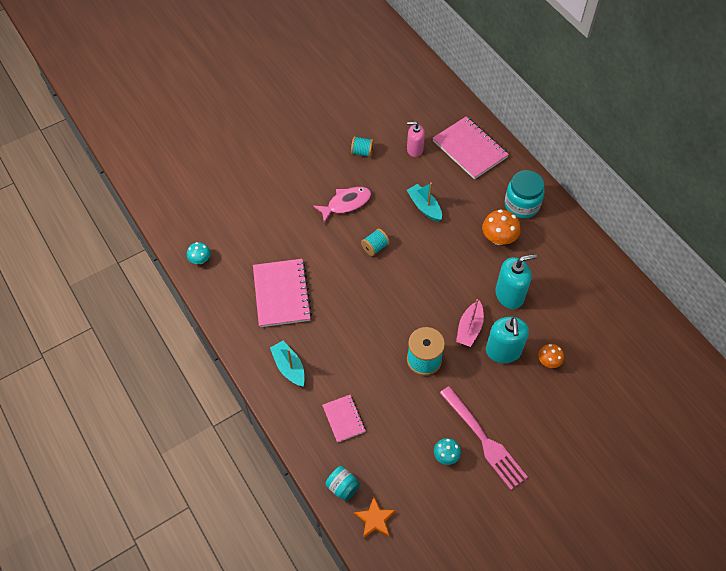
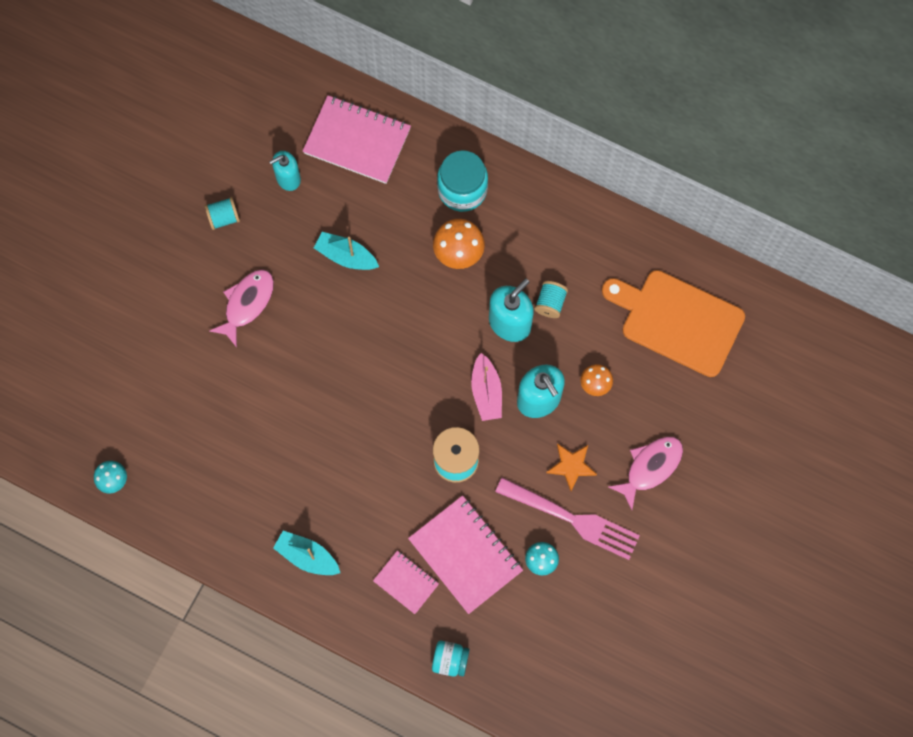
camera: 30 degrees left, 15 degrees up
pink notebook [253,259,312,327] -> pink notebook moved to [408,495,523,614]
orange star [353,497,396,539] -> orange star moved to [546,443,597,491]
turquoise spool [361,229,390,256] -> turquoise spool moved to [534,281,568,318]
pink soap dispenser [407,122,425,157] -> turquoise soap dispenser [269,151,301,191]
none -> orange cutting board [602,270,745,377]
none -> pink fish [608,437,683,510]

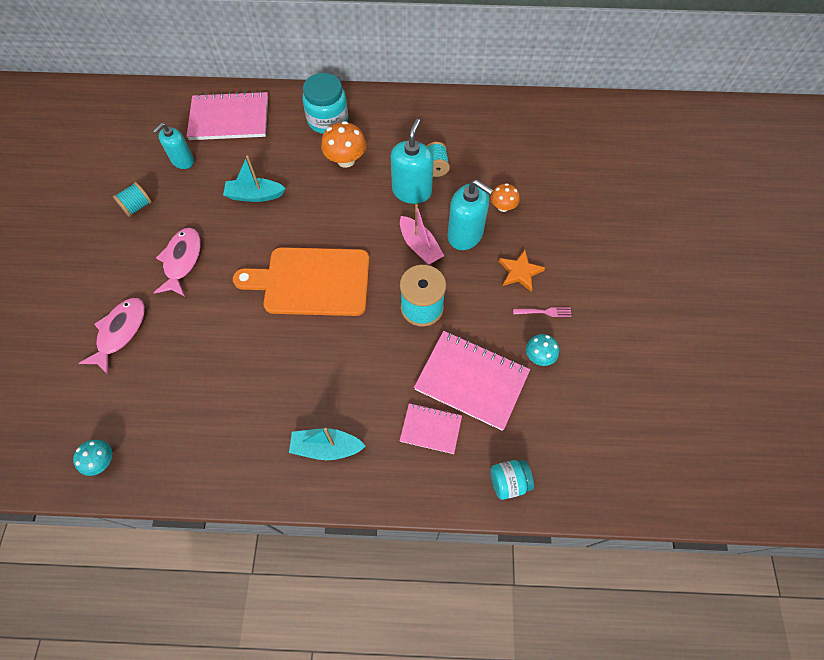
camera: 25 degrees left, 10 degrees down
pink fork [495,477,640,560] -> pink fork [513,307,572,317], size x0.41
orange cutting board [602,270,745,377] -> orange cutting board moved to [233,247,370,316]
pink fish [608,437,683,510] -> pink fish moved to [79,298,145,375]

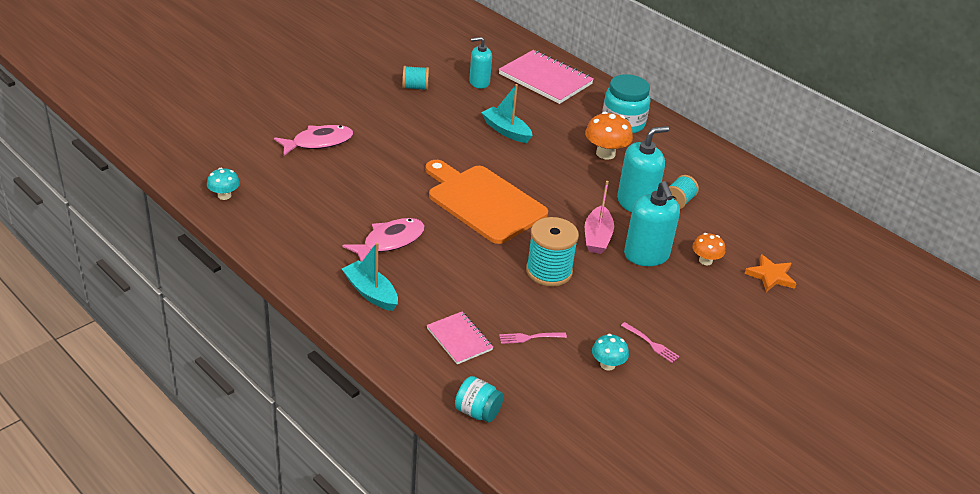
camera: 40 degrees right, 25 degrees down
pink fish [154,228,201,296] -> pink fish moved to [342,218,425,262]
pink notebook [414,331,530,431] -> pink fork [499,332,567,344]
orange star [499,250,545,292] -> orange star moved to [745,254,796,292]

